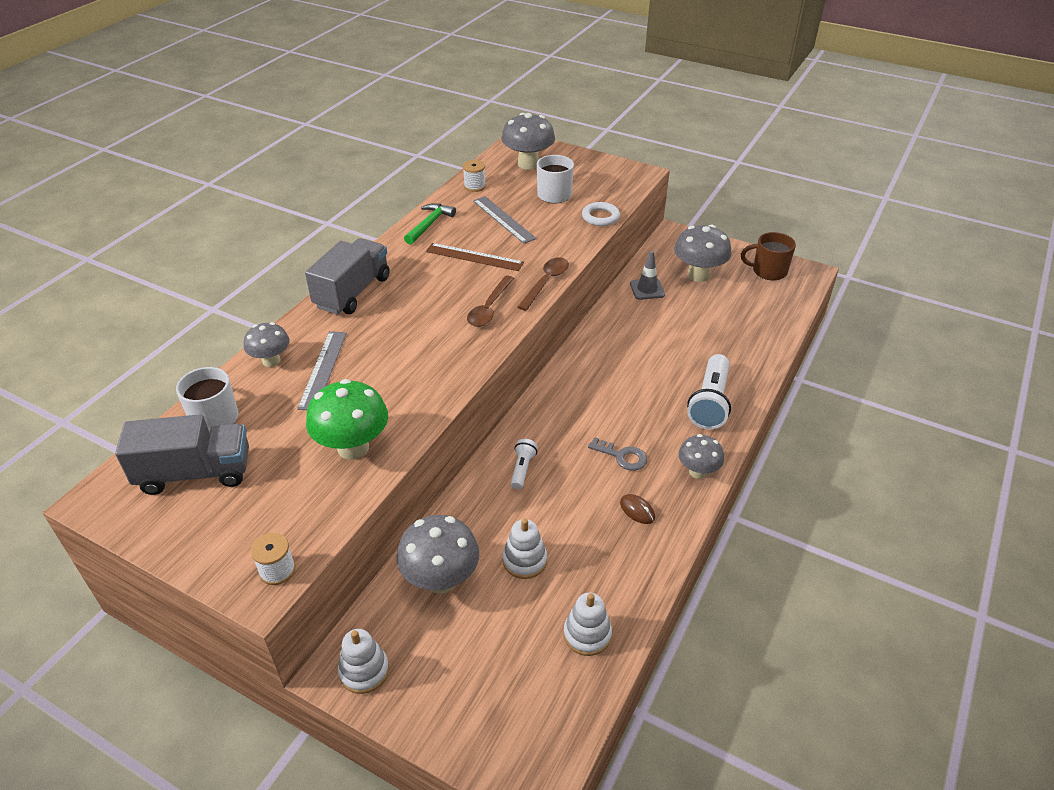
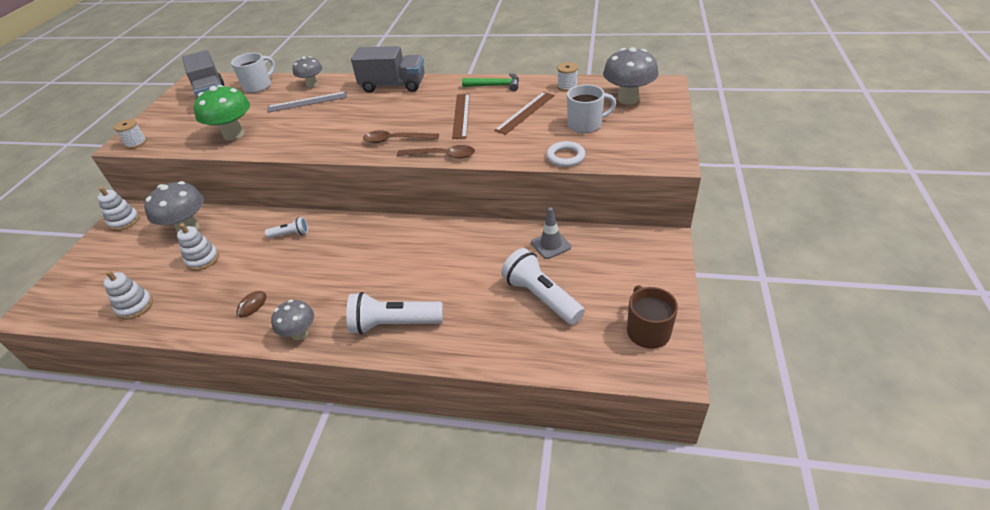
camera: 75 degrees right, 0 degrees up
grey ruler [473,196,536,244] -> brown ruler [494,92,554,135]
grey key [588,437,647,471] -> none
grey mushroom [674,225,732,282] -> none
none -> white flashlight [501,248,585,325]

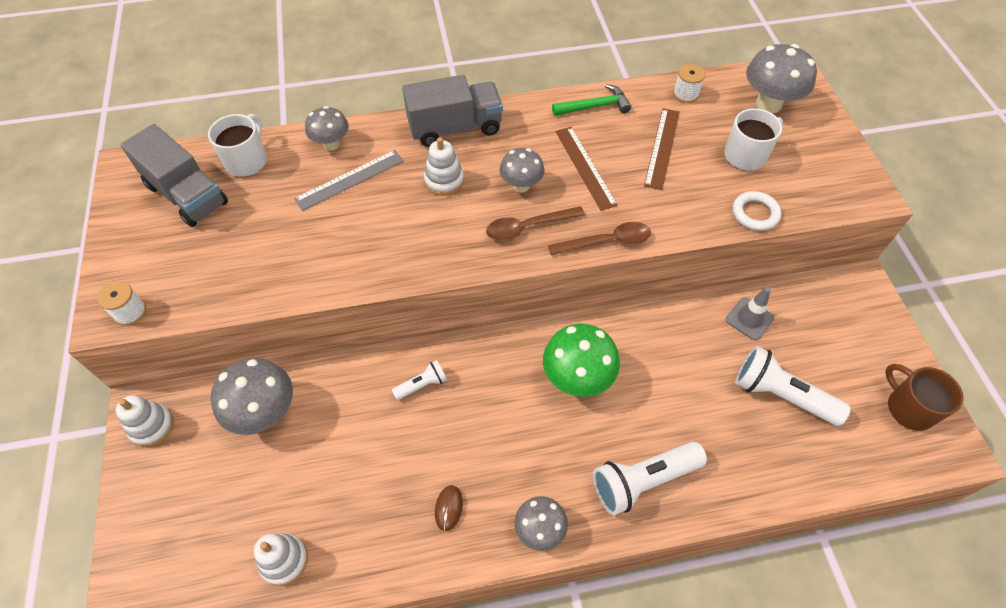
camera: 25 degrees left, 15 degrees up
white stacking toy [177,223,219,271] -> white stacking toy moved to [424,137,464,196]
green mushroom [193,85,250,140] -> green mushroom moved to [543,324,620,397]
none -> grey mushroom [500,148,544,193]

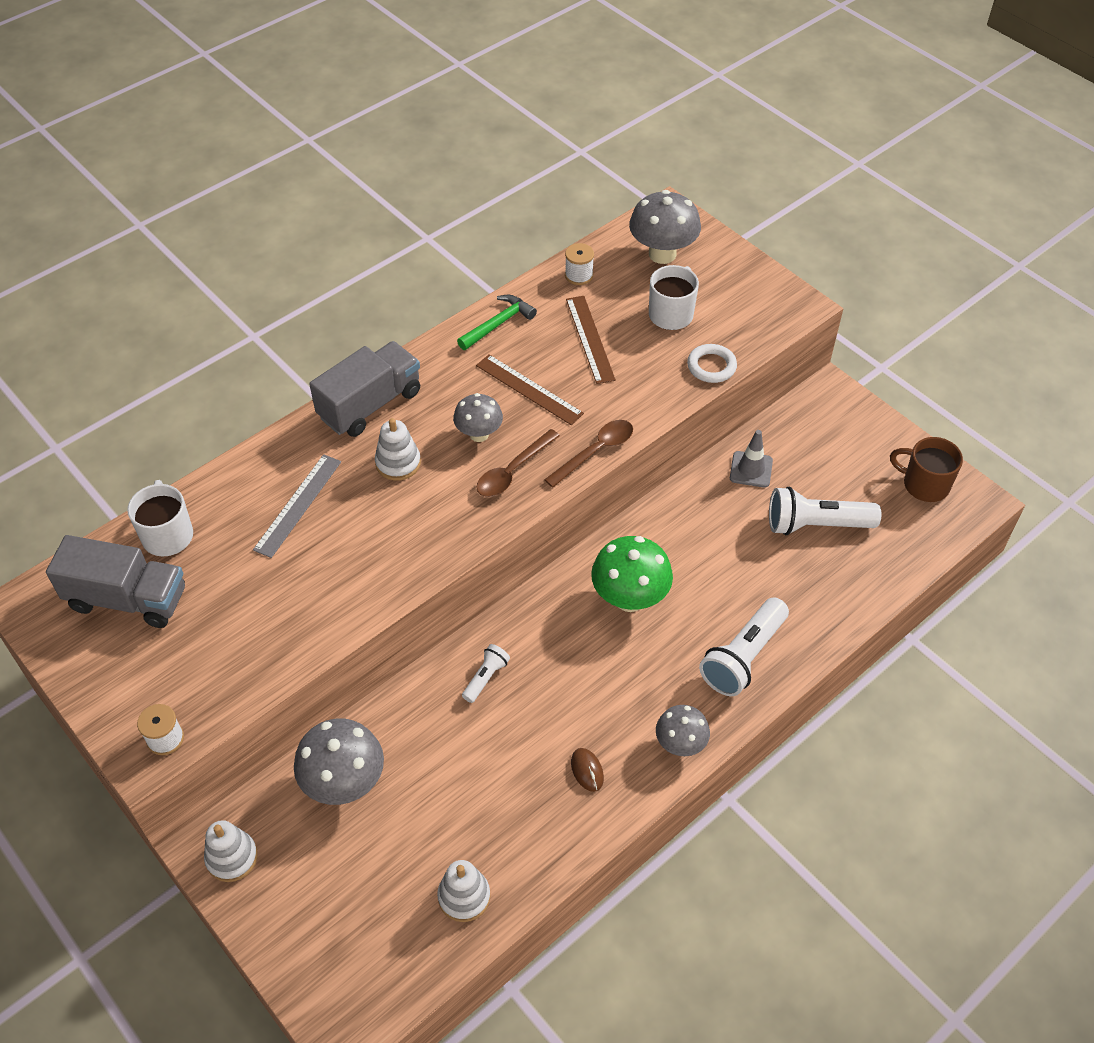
camera: 30 degrees left, 5 degrees down
grey mushroom [305,106,349,150] -> none

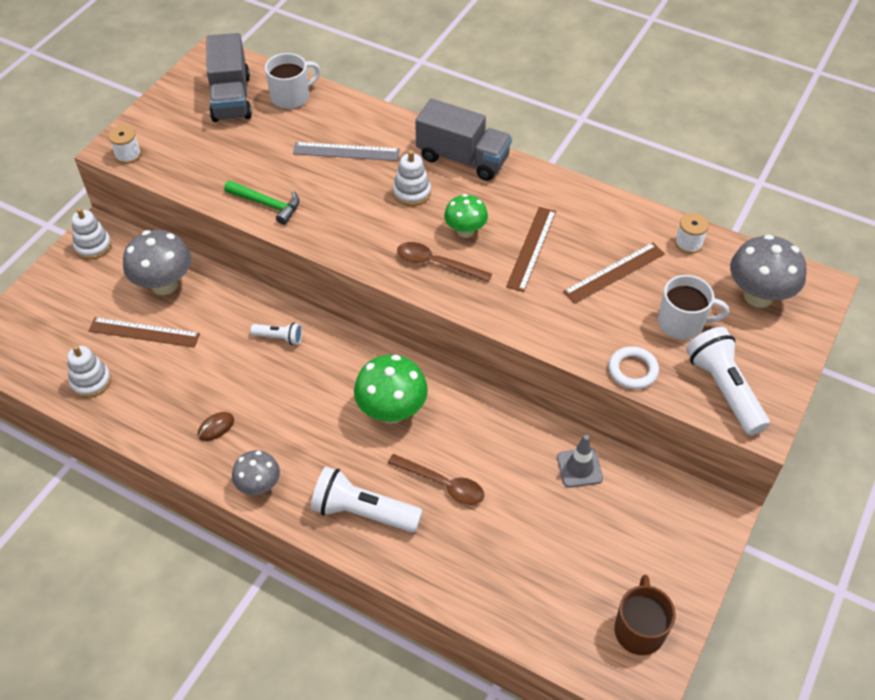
camera: 70 degrees right, 0 degrees up
grey mushroom [453,393,503,442] -> green mushroom [444,194,488,238]
green hammer [457,295,537,350] -> green hammer moved to [224,180,300,225]
brown spoon [544,420,633,488] -> brown spoon moved to [388,454,484,505]
white flashlight [769,487,881,535] -> white flashlight moved to [686,327,770,436]
none -> brown ruler [88,317,200,348]

